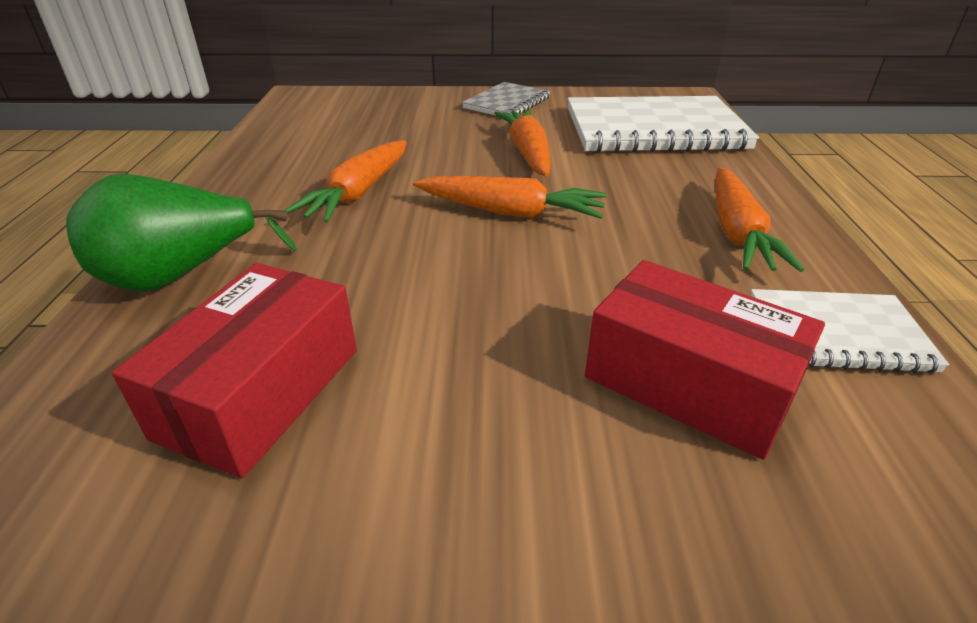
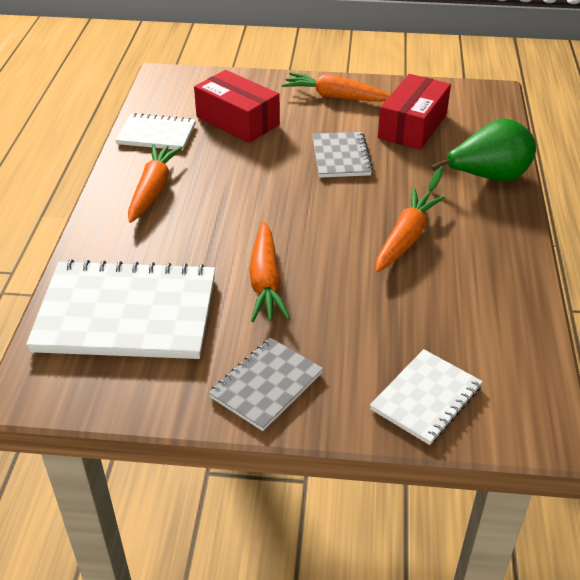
camera: 175 degrees left, 5 degrees up
orange carrot [413,176,607,219] -> orange carrot moved to [282,72,390,102]
none -> grey notebook [312,132,373,178]
none -> white notebook [370,349,483,445]

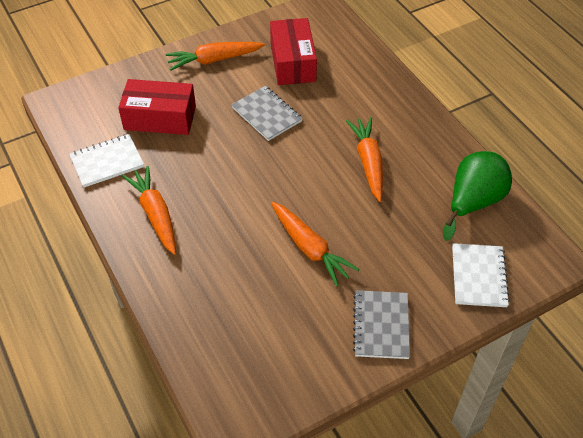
camera: 35 degrees left, 10 degrees up
white notebook [26,259,215,359] -> none
green pear [429,118,536,191] -> green pear moved to [443,151,512,241]

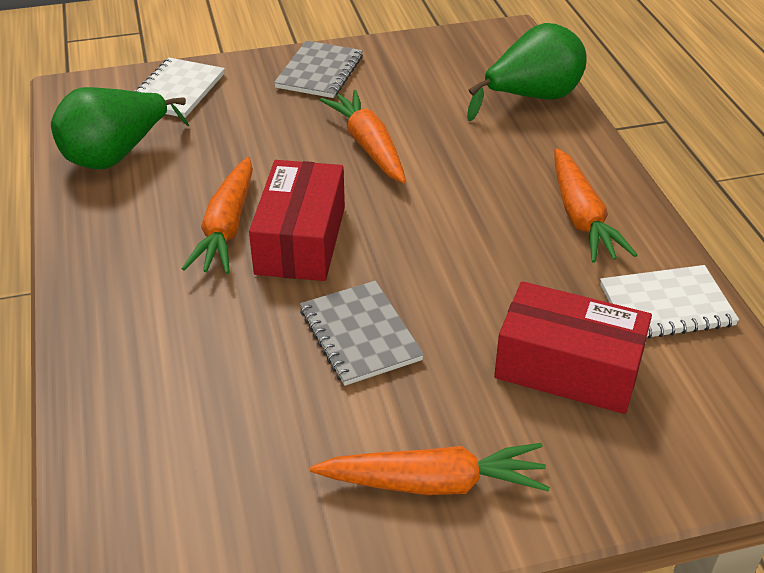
camera: 165 degrees left, 10 degrees down
red box [270,18,317,85] -> red box moved to [249,160,345,281]
none -> green pear [467,23,587,121]

